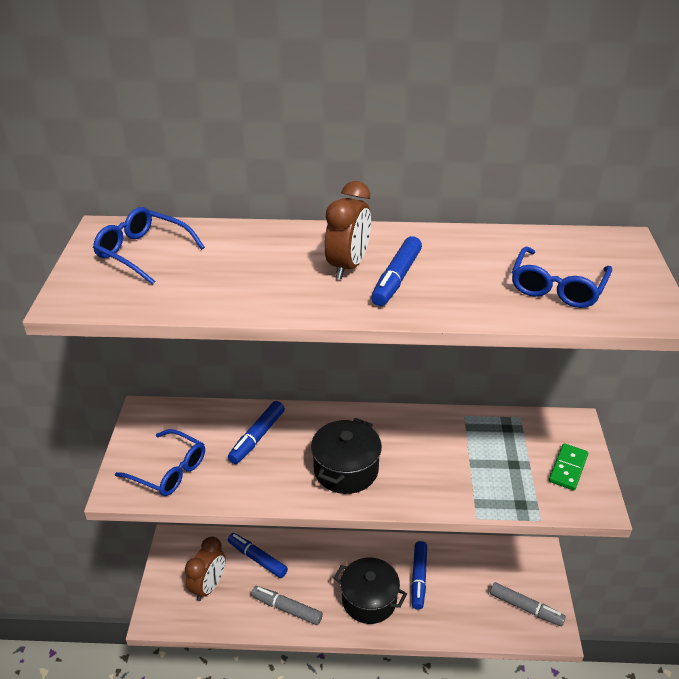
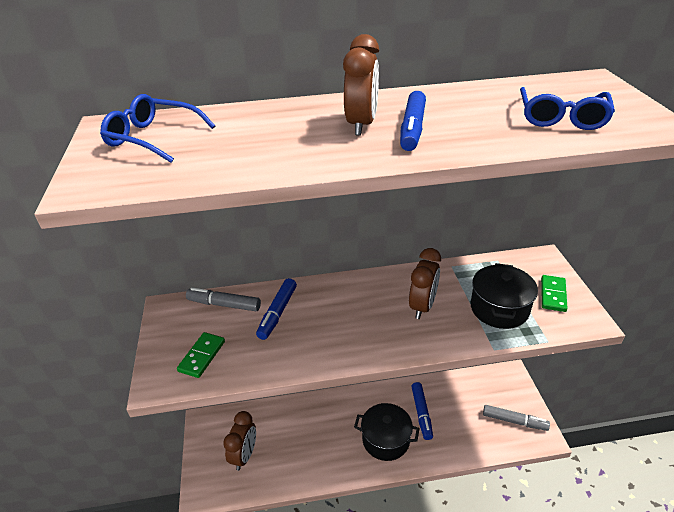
camera: 10 degrees left, 0 degrees up
blue glasses [115,429,205,496] -> green domino [177,332,225,378]
blue marker [228,533,288,578] -> none
grey marker [251,586,323,625] -> grey marker moved to [186,288,261,311]
black pot [311,418,382,494] -> black pot moved to [470,263,538,329]
none -> brown clock [409,248,441,319]

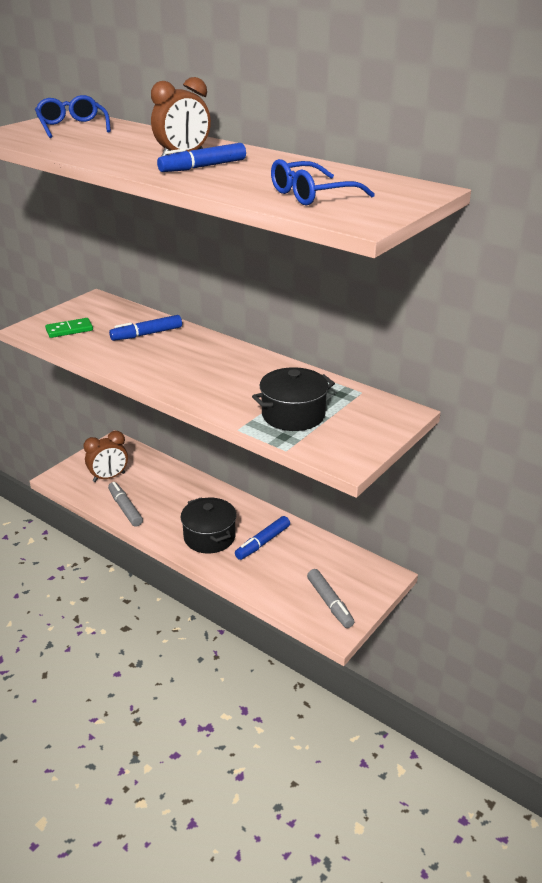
camera: 45 degrees right, 5 degrees down
grey marker [186,288,261,311] -> grey marker moved to [108,482,143,527]
brown clock [409,248,441,319] -> none
green domino [541,275,568,312] -> none

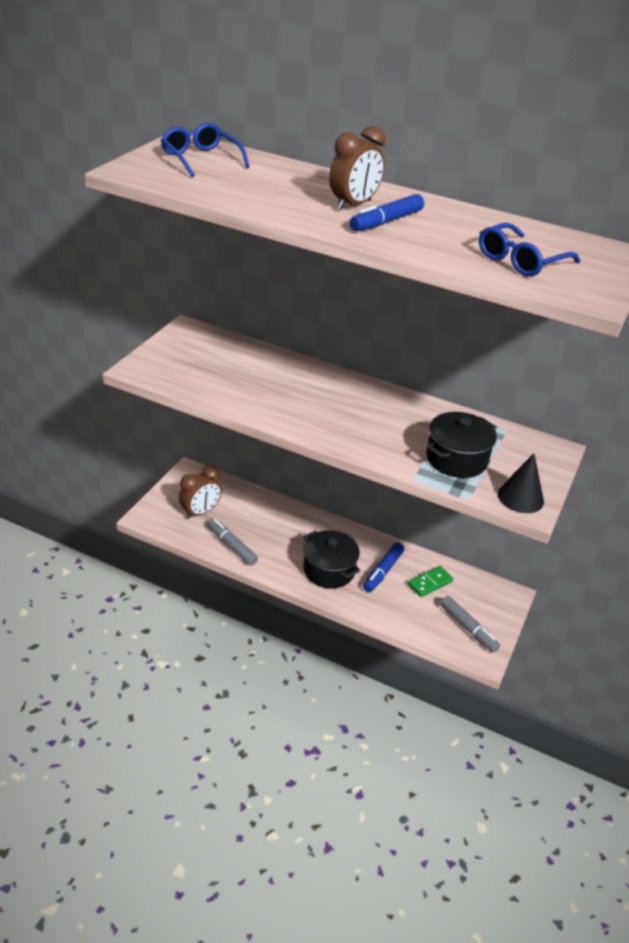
camera: 15 degrees left, 5 degrees up
green domino [45,318,93,338] -> green domino moved to [408,566,453,597]
blue marker [109,315,182,341] -> none
none -> black cone [498,454,544,513]

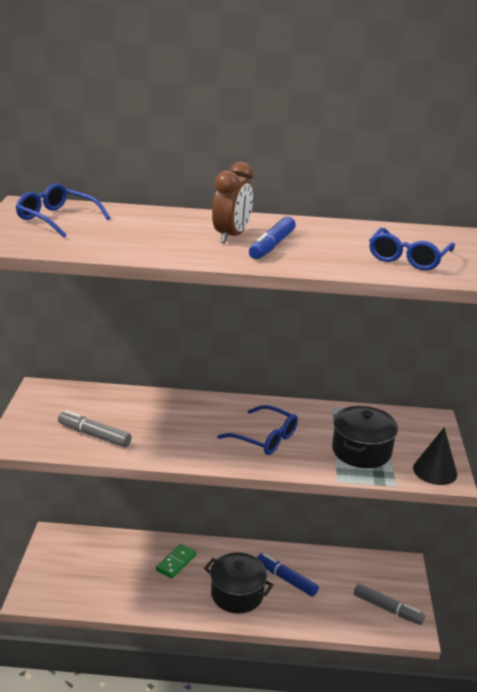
camera: 20 degrees left, 10 degrees down
brown clock [179,465,222,519] -> none
grey marker [208,519,258,566] -> grey marker moved to [58,410,132,447]
blue marker [363,542,404,592] -> blue marker turned 120 degrees clockwise [257,553,319,597]
green domino [408,566,453,597] -> green domino moved to [156,544,197,579]
none -> blue glasses [217,405,298,455]

